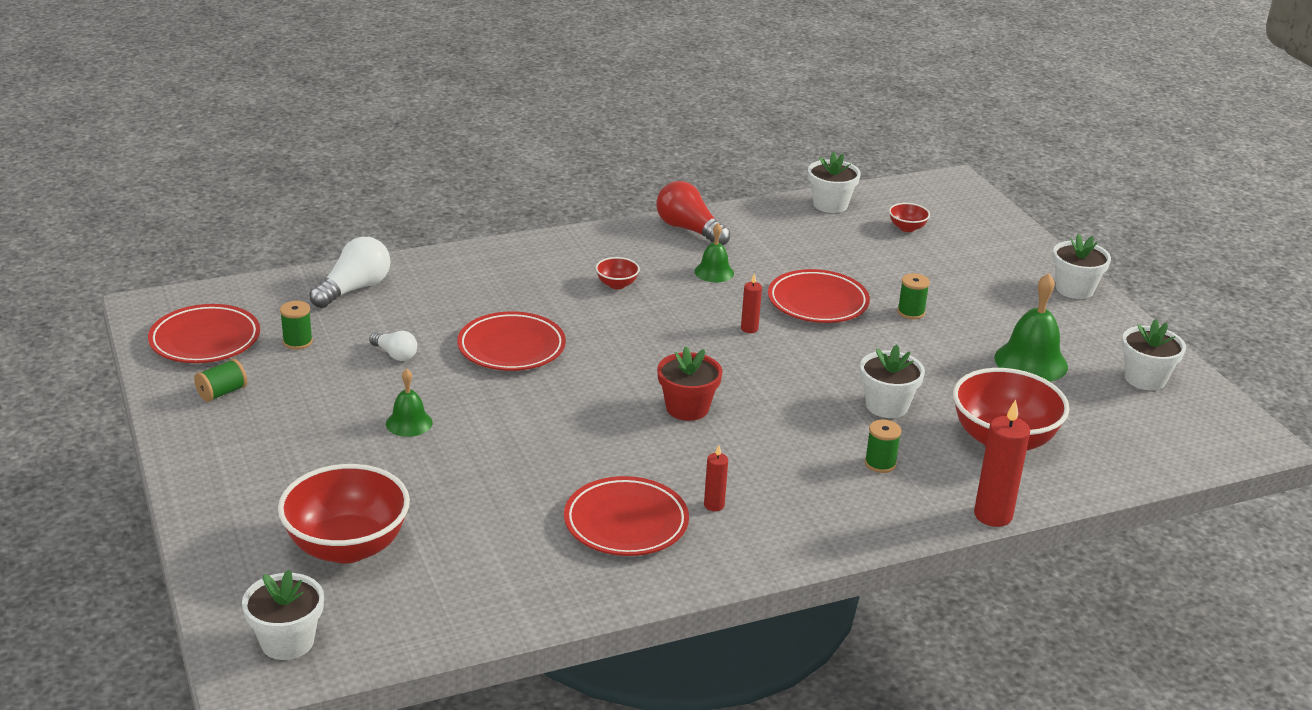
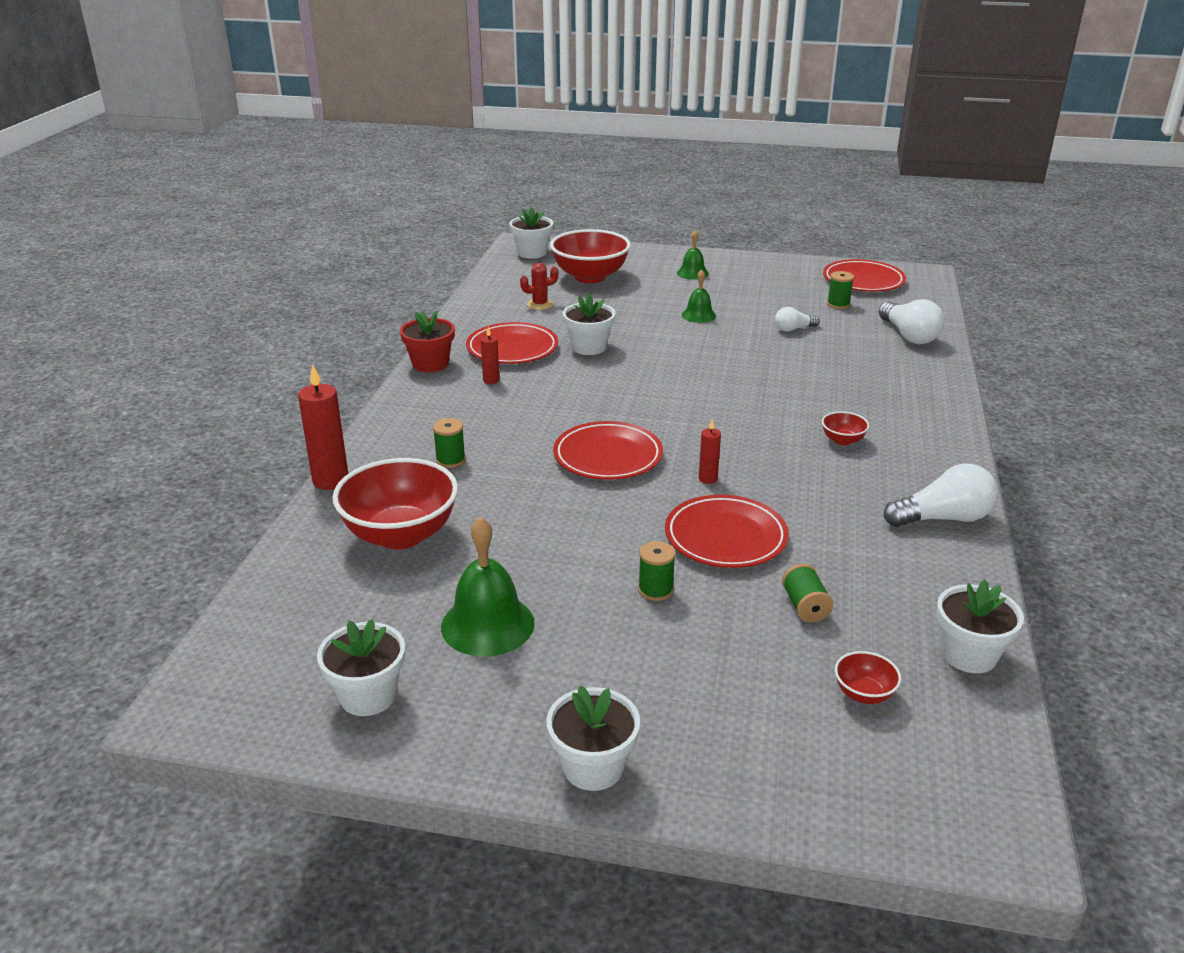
camera: 125 degrees right, 0 degrees up
green spool [194,359,247,402] -> green spool moved to [782,564,833,623]
red plate [457,312,566,371] -> red plate moved to [553,421,663,480]
red light bulb [656,181,730,245] -> white light bulb [884,463,998,527]
red flower pot [657,346,722,421] -> red flower pot moved to [400,311,455,373]
green bell [694,223,734,282] -> green bell moved to [677,230,709,280]
white flower pot [860,344,925,418] -> white flower pot moved to [562,293,616,355]
none -> red cactus [520,263,558,310]

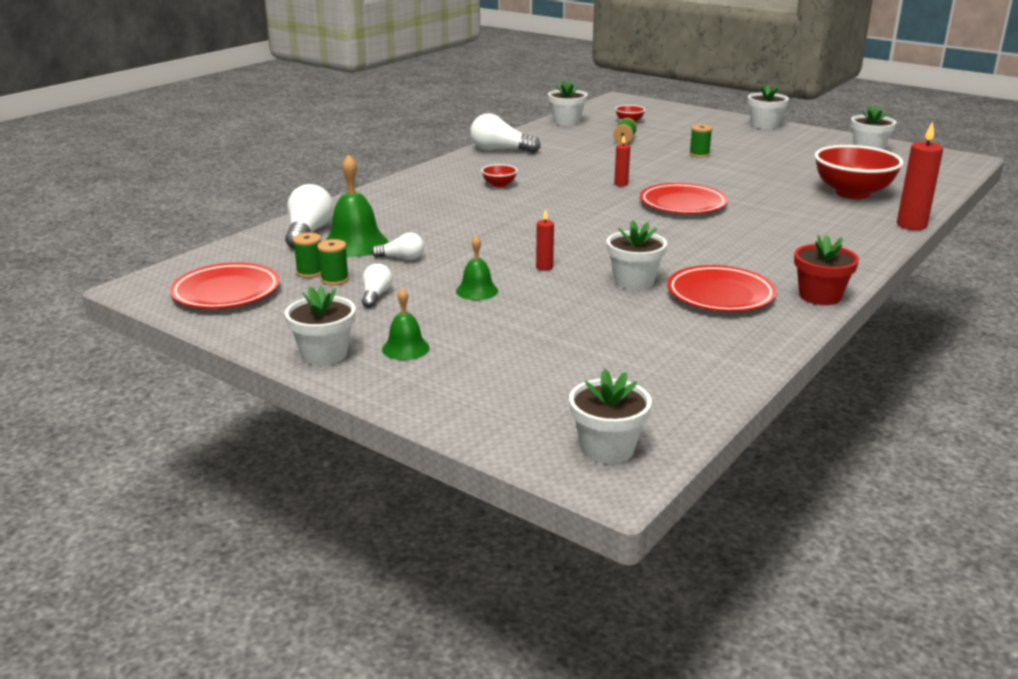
camera: 155 degrees left, 5 degrees down
green spool [433,418,466,468] -> green spool moved to [317,239,349,285]
green bell [441,517,535,657] -> green bell moved to [326,155,388,257]
red candle [481,327,500,384] -> red candle moved to [536,209,554,271]
red cactus [520,263,558,310] -> none
red bowl [550,229,631,283] -> none
red plate [665,495,789,568] -> none
none -> white flower pot [285,286,355,365]
none -> white light bulb [362,264,393,308]

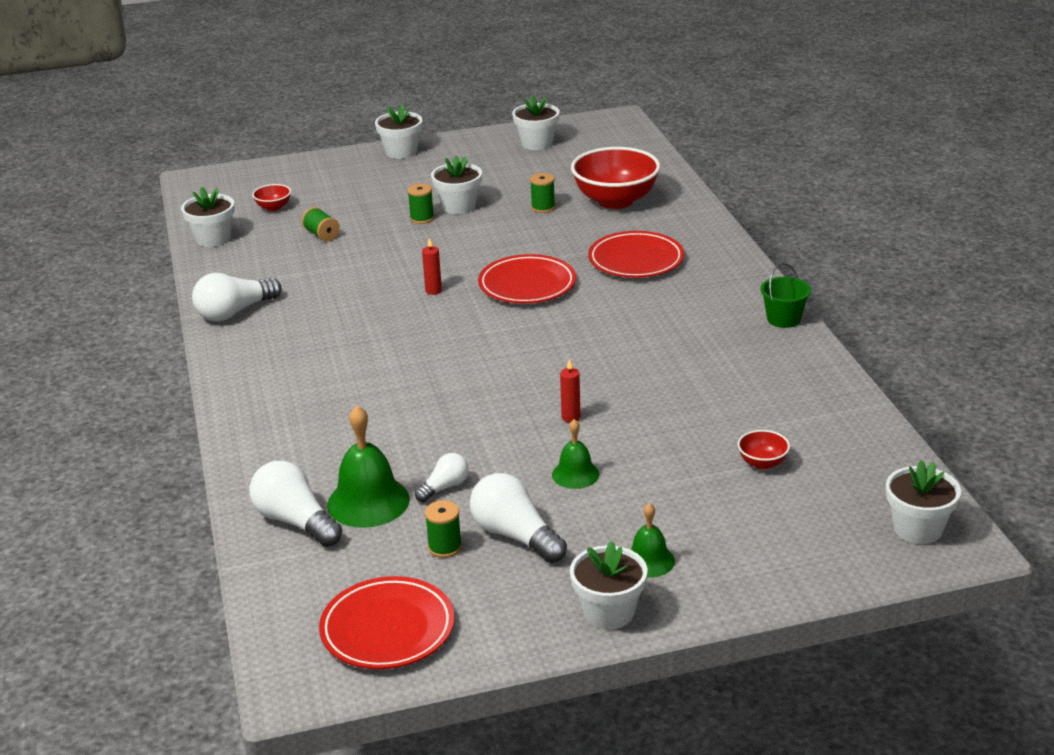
camera: 50 degrees left, 5 degrees up
green spool [293,233,321,278] -> green spool moved to [530,173,555,213]
white light bulb [362,264,393,308] -> white light bulb [470,473,567,563], size x1.75
red bowl [481,164,518,188] -> red bowl moved to [738,430,790,469]
white flower pot [607,220,667,290] -> white flower pot moved to [431,155,482,214]
red plate [667,265,777,312] -> red plate moved to [588,231,684,278]
red flower pot [794,235,859,305] -> green bucket [760,263,811,328]
red candle [897,122,943,230] -> none

